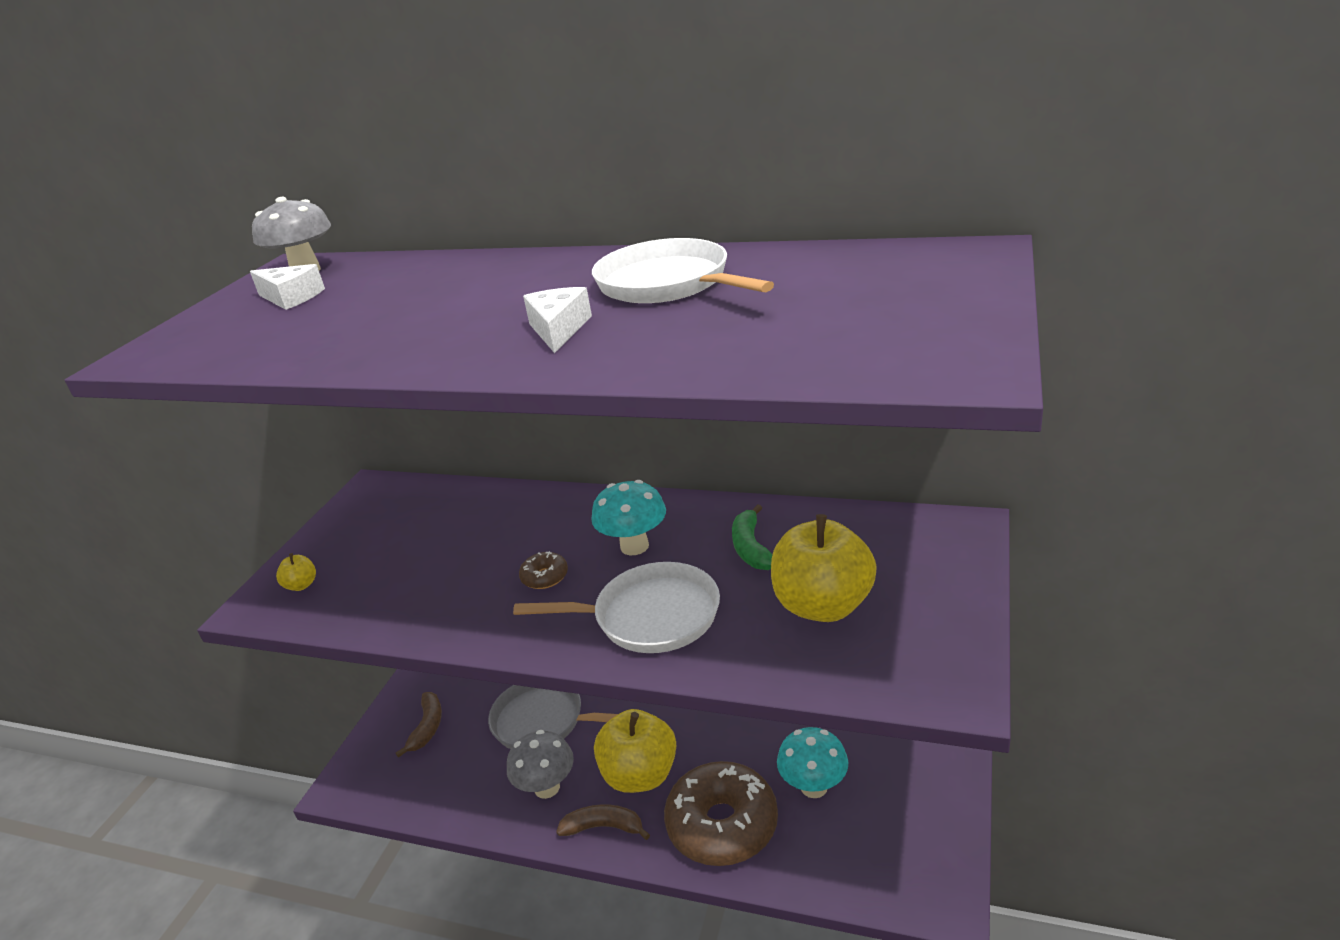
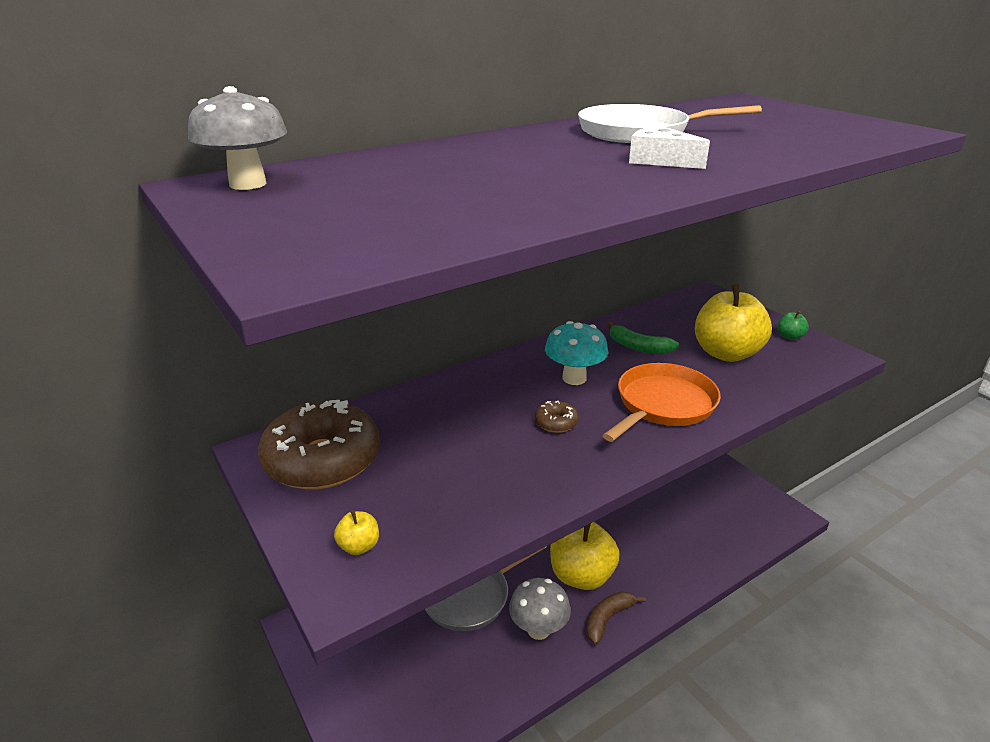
camera: 55 degrees left, 0 degrees up
white cheese [250,264,325,310] -> none
brown banana [396,692,442,758] -> none
white pan [513,562,720,653] -> orange pan [603,363,720,442]
brown donut [664,761,778,866] -> brown donut moved to [258,400,380,489]
turquoise mushroom [777,727,848,798] -> none
none -> green apple [778,311,809,340]

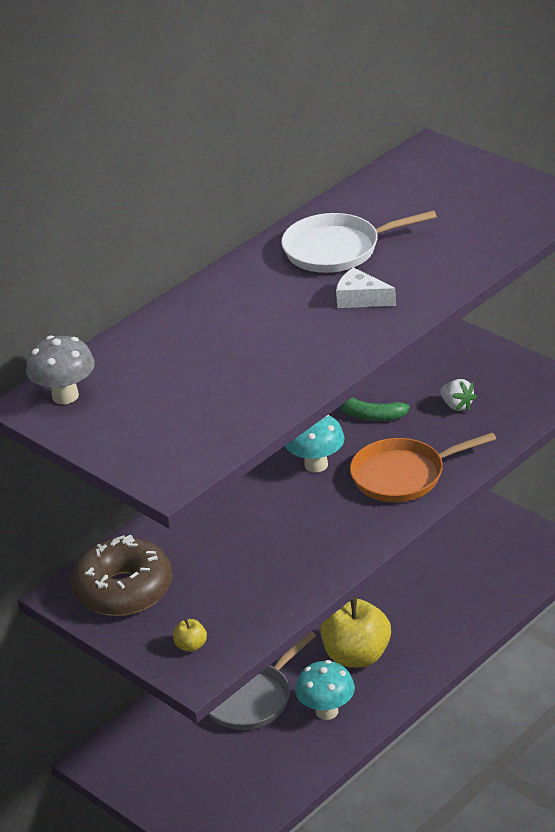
camera: 10 degrees left, 5 degrees up
grey mushroom [509,578,571,640] -> turquoise mushroom [295,660,355,720]
brown donut [535,400,579,433] -> none
brown banana [586,592,646,645] -> none
orange pan [603,363,720,442] -> orange pan turned 135 degrees counterclockwise [350,432,496,502]
yellow apple [695,284,772,362] -> white strawberry [440,379,476,411]
green apple [778,311,809,340] -> none

